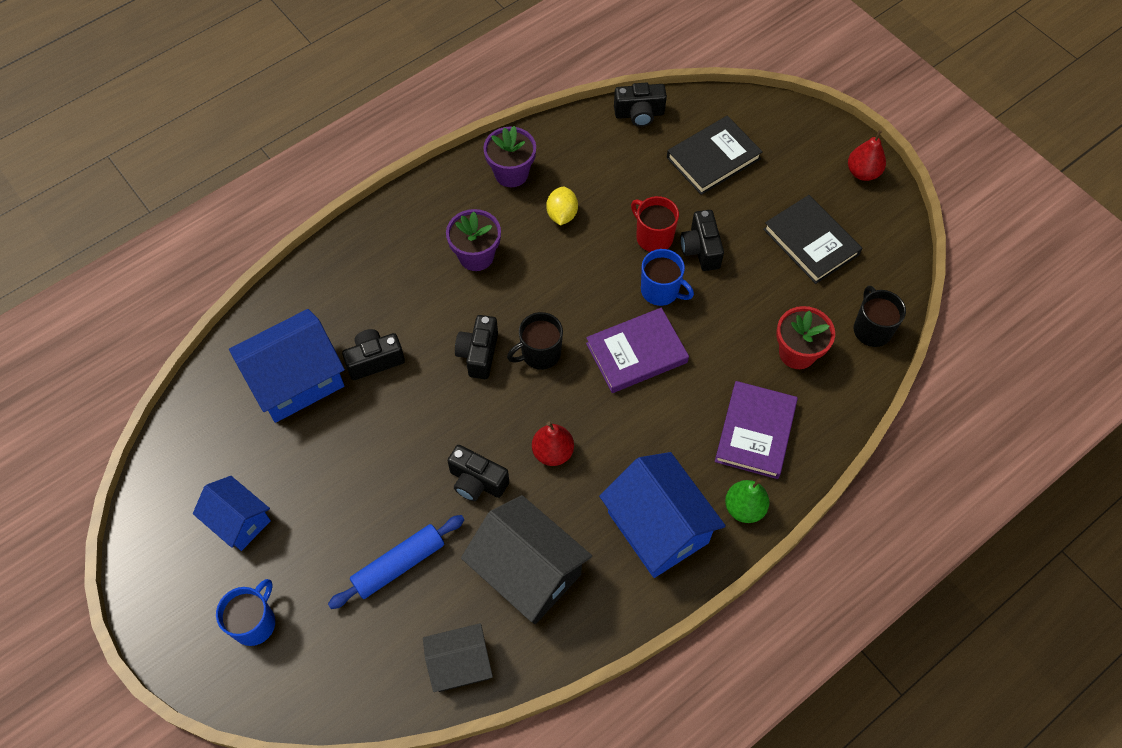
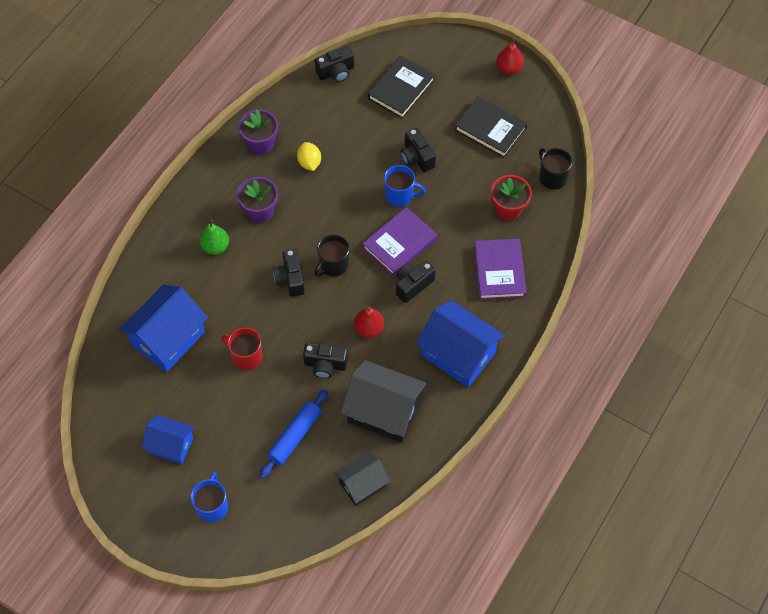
camera: 20 degrees left, 0 degrees up
black camera [342,329,405,380] -> black camera moved to [396,261,436,303]
red mug [631,196,679,252] -> red mug moved to [221,328,262,370]
green pear [725,479,770,523] -> green pear moved to [199,219,229,255]

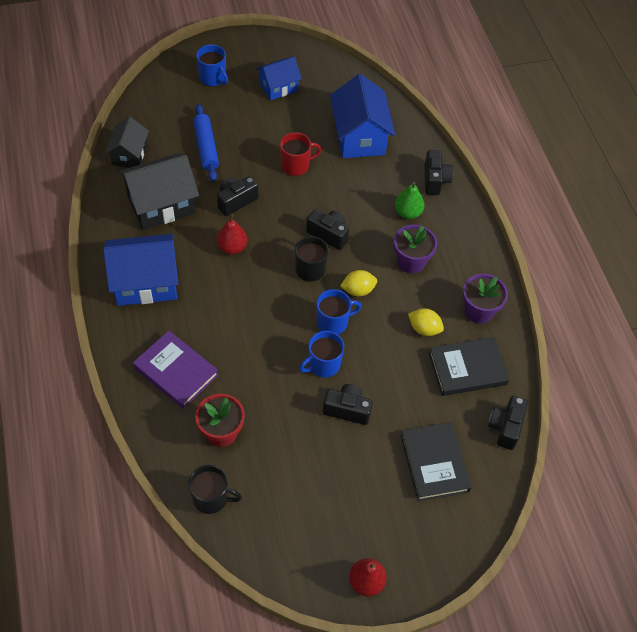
camera: 130 degrees right, 5 degrees down
purple book [362,207,438,276] -> none
black camera [396,261,436,303] -> black camera moved to [425,150,453,195]
black book [455,96,527,158] -> black book moved to [429,337,509,396]
none -> blue mug [317,289,362,334]
none -> yellow lemon [340,270,377,296]

